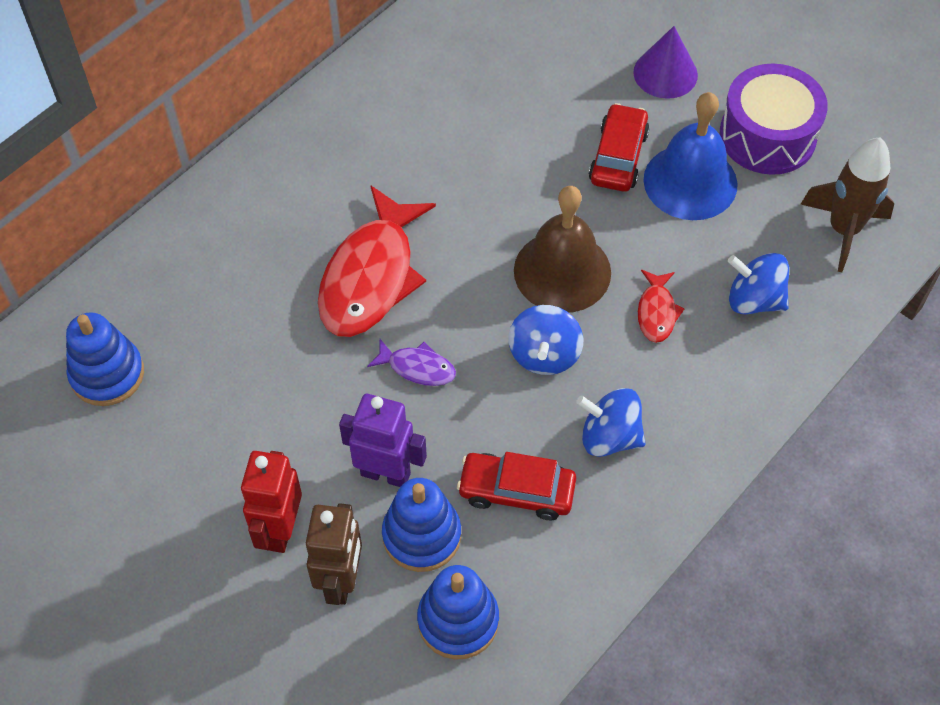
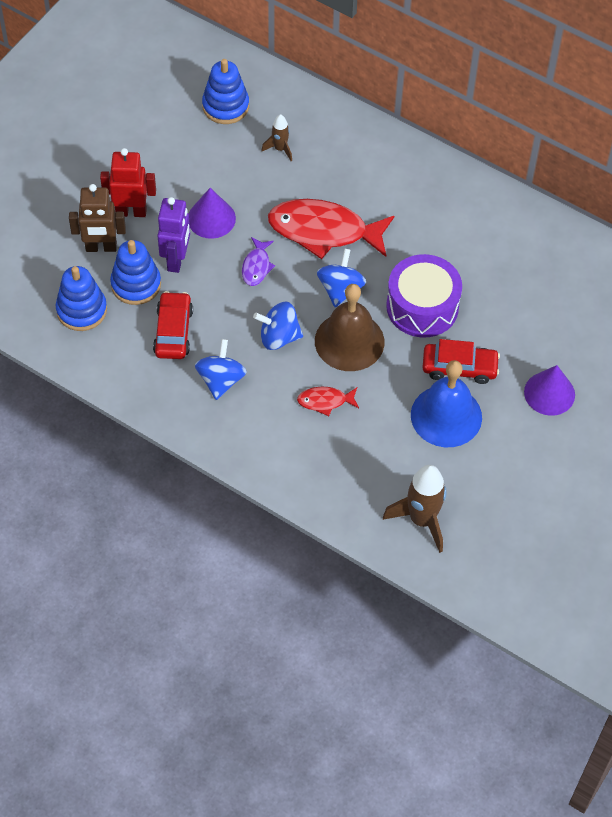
camera: 80 degrees right, 0 degrees up
purple drum [720,64,828,175] -> purple drum moved to [386,254,462,337]
blue spinning top [728,253,789,315] -> blue spinning top moved to [317,248,366,307]
none -> purple cone [189,188,236,239]
none -> brown rocket [261,114,292,161]

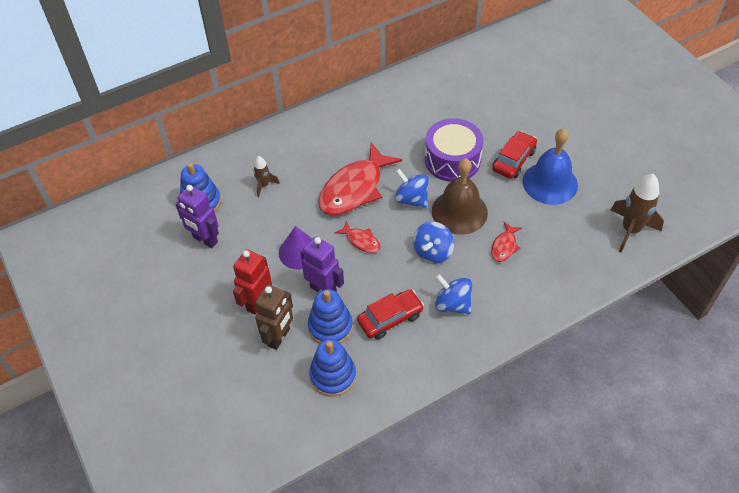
camera: 60 degrees left, 5 degrees down
red car [153,291,193,359] -> red car turned 120 degrees clockwise [357,289,424,340]
purple fish [242,237,275,286] -> red fish [335,220,381,253]
purple cone [524,365,575,416] -> none
none -> purple robot [176,185,219,248]

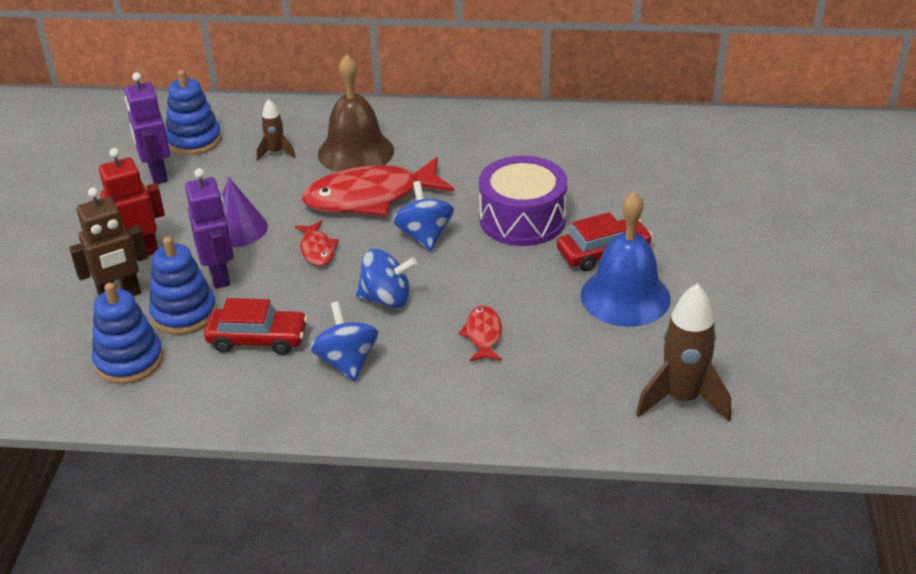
camera: 35 degrees right, 15 degrees down
blue spinning top [413,222,454,264] -> blue spinning top turned 150 degrees counterclockwise [356,249,417,308]
brown bell [432,158,488,235] -> brown bell moved to [318,55,394,172]
red fish [491,222,522,262] -> red fish turned 120 degrees clockwise [459,306,502,362]

